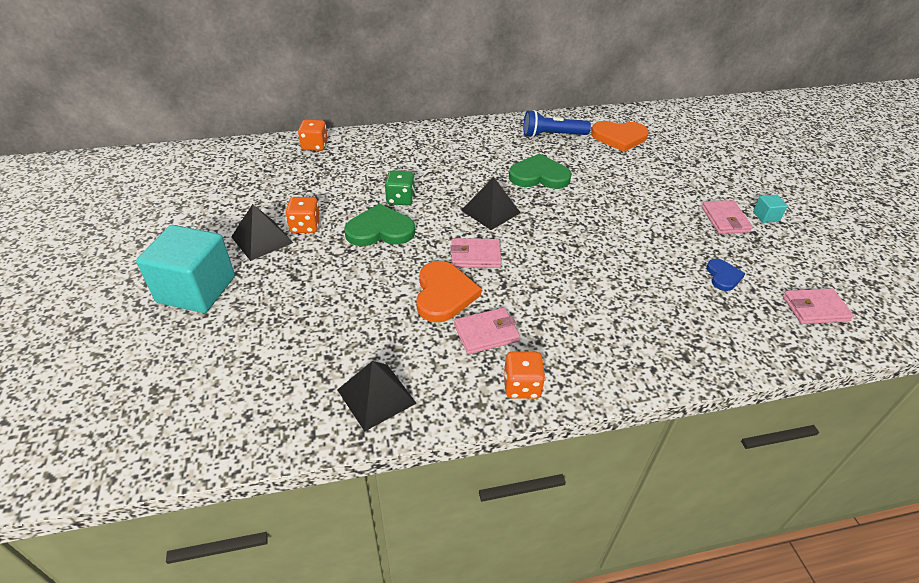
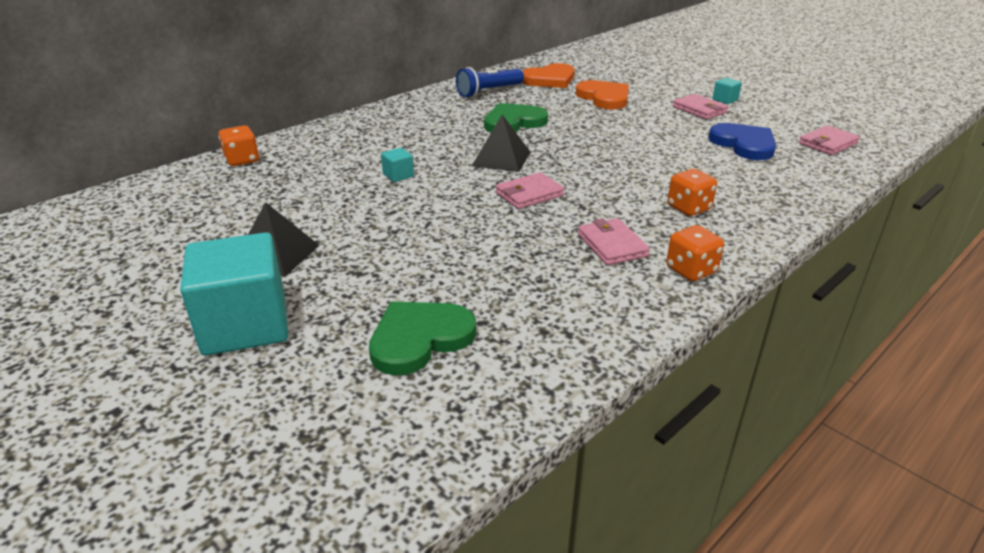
camera: 30 degrees left, 10 degrees down
orange dice [285,197,320,233] -> orange dice moved to [667,169,717,216]
black pyramid [337,361,417,432] -> none
green heart [344,204,415,246] -> green heart moved to [369,301,476,375]
green dice [385,170,415,206] -> turquoise cube [381,148,414,182]
orange heart [416,261,482,322] -> orange heart moved to [576,80,629,110]
pink wallet [454,308,520,354] -> pink wallet turned 60 degrees counterclockwise [578,218,650,265]
blue heart [706,259,745,291] -> blue heart [708,123,776,160], size x1.77

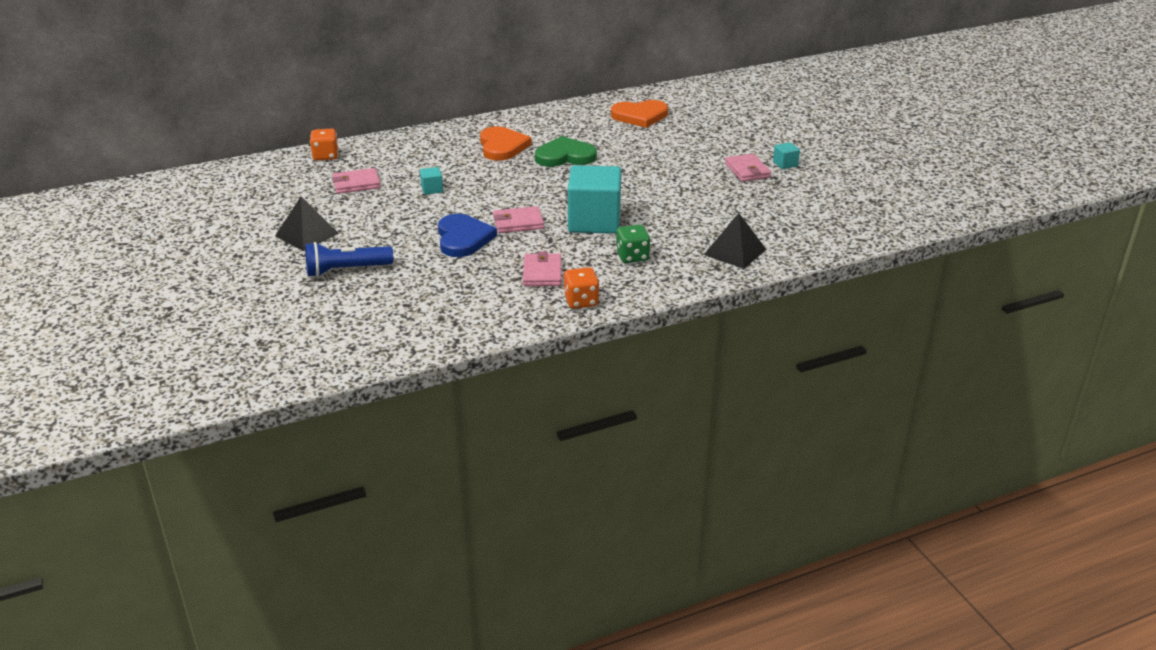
camera: 20 degrees right, 0 degrees up
turquoise cube [180,232,288,356] -> turquoise cube moved to [568,165,621,234]
green heart [369,301,476,375] -> none
blue flashlight [456,67,524,98] -> blue flashlight moved to [305,242,394,277]
black pyramid [472,115,531,172] -> black pyramid moved to [704,213,767,269]
orange heart [576,80,629,110] -> orange heart moved to [480,126,531,161]
orange dice [667,169,717,216] -> green dice [616,225,651,263]
blue heart [708,123,776,160] -> blue heart moved to [438,214,497,257]
pink wallet [799,125,860,155] -> pink wallet moved to [332,168,381,194]

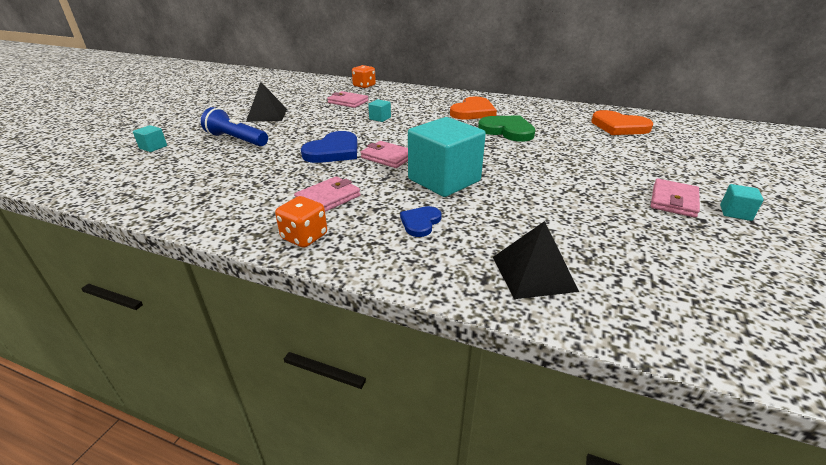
camera: 45 degrees right, 0 degrees up
green dice [616,225,651,263] -> blue heart [400,206,442,237]
none -> turquoise cube [133,125,167,152]

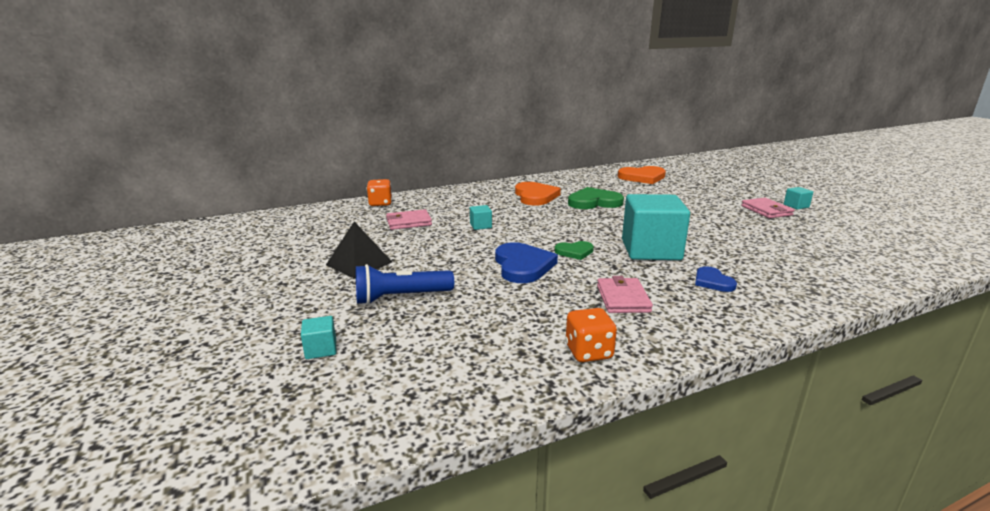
camera: 45 degrees left, 10 degrees down
orange dice [275,196,327,248] -> orange dice moved to [565,308,617,362]
pink wallet [360,141,408,168] -> green heart [555,241,594,260]
black pyramid [493,221,579,299] -> none

